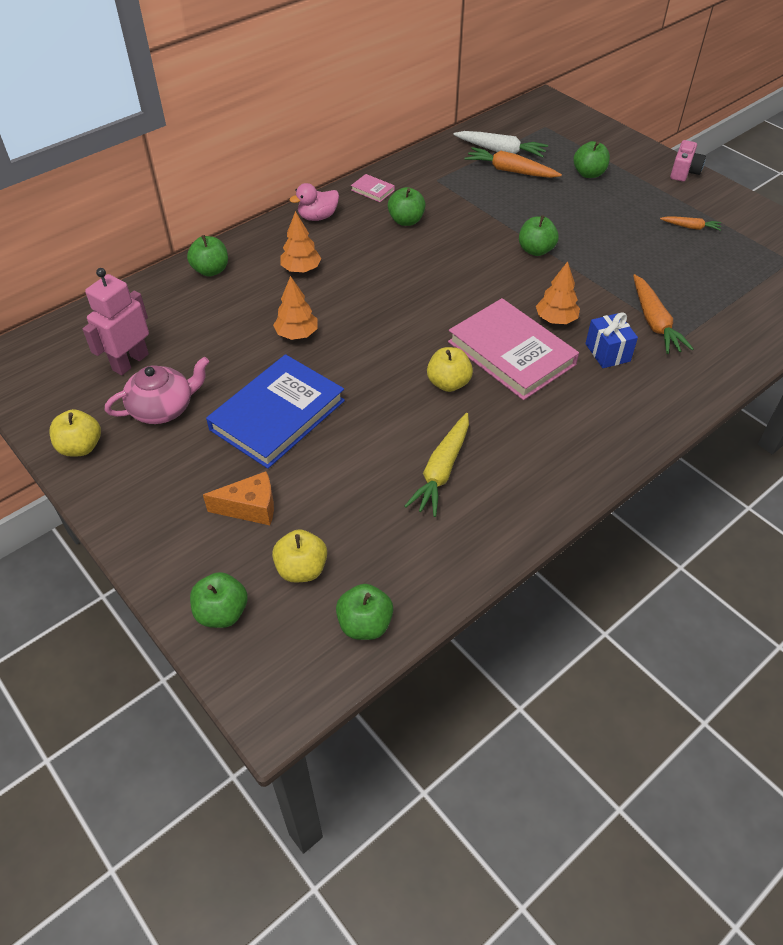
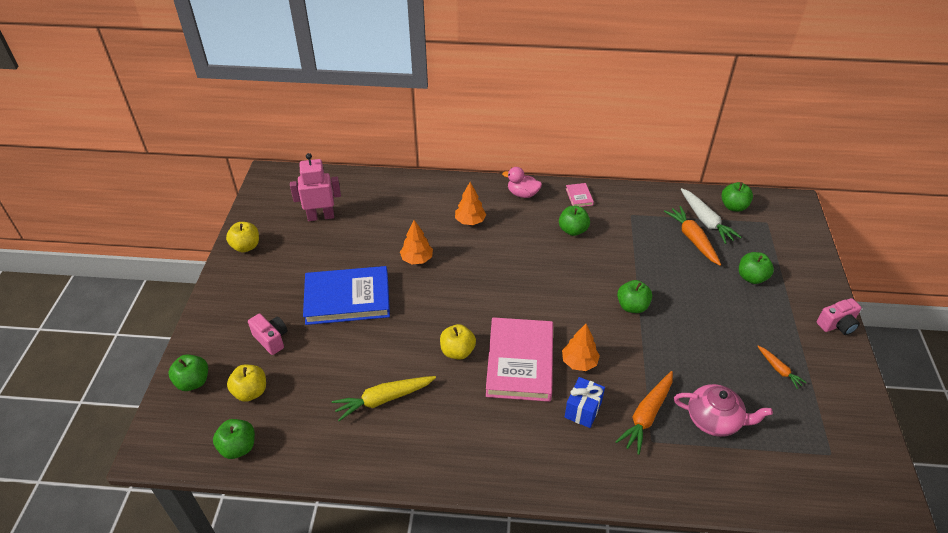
camera: 45 degrees right, 5 degrees down
pink teapot [105,357,210,424] -> pink teapot moved to [674,384,773,437]
green apple [187,235,228,277] -> green apple moved to [721,182,753,212]
orange cheese [203,471,274,525] -> pink camera [248,314,288,355]

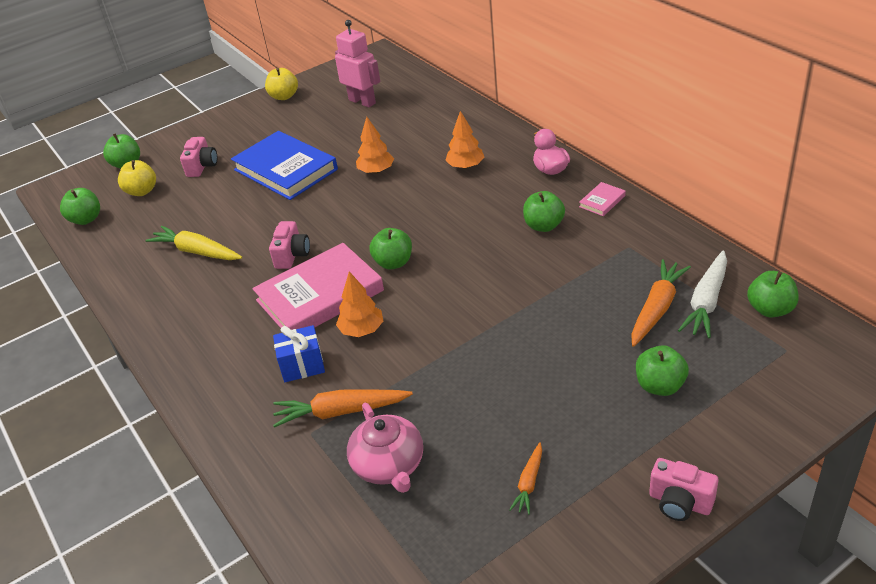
camera: 55 degrees right, 5 degrees down
yellow apple [440,324,476,360] -> pink camera [269,221,310,269]
green apple [617,280,652,313] -> green apple moved to [369,228,412,269]

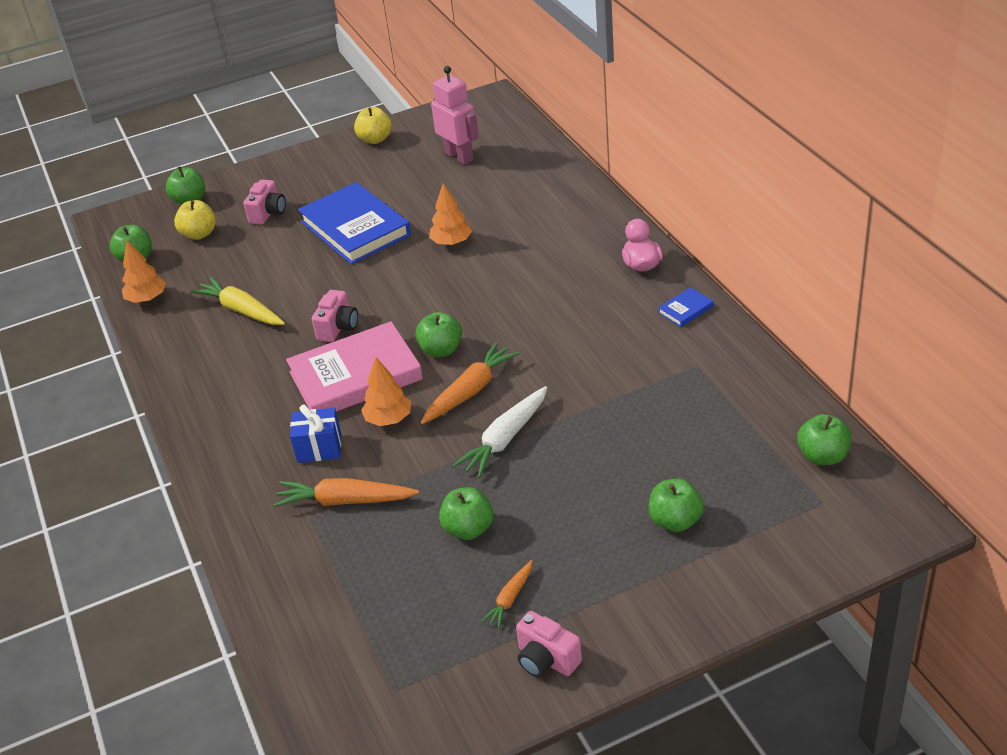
camera: 10 degrees right, 0 degrees up
pink teapot [347,403,423,493] -> none
orange tree [445,111,484,169] -> orange tree moved to [122,241,166,303]
green apple [523,191,565,232] -> green apple moved to [439,487,493,540]
pink book [579,182,626,216] -> blue book [658,287,714,327]
orange carrot [631,259,691,347] -> orange carrot moved to [421,342,520,424]
pink camera [649,458,718,521] -> pink camera moved to [516,611,582,678]
white carrot [678,251,727,338] -> white carrot moved to [453,386,547,478]

